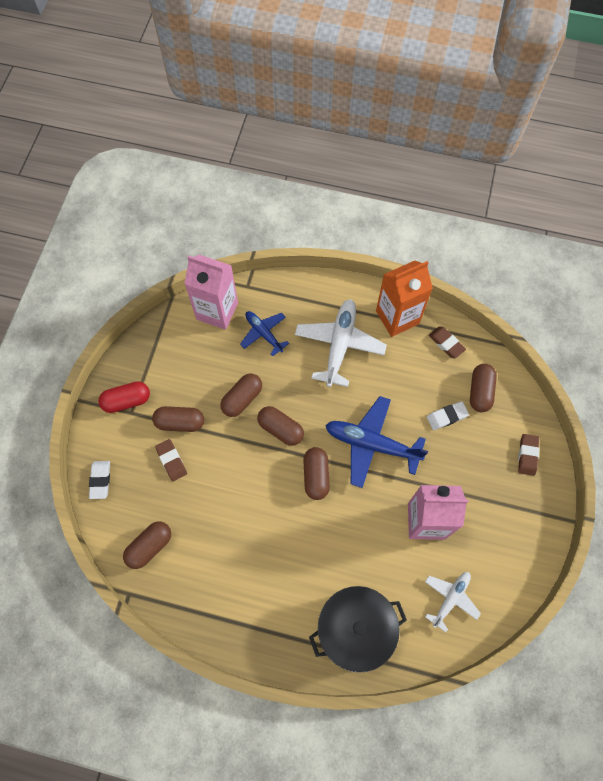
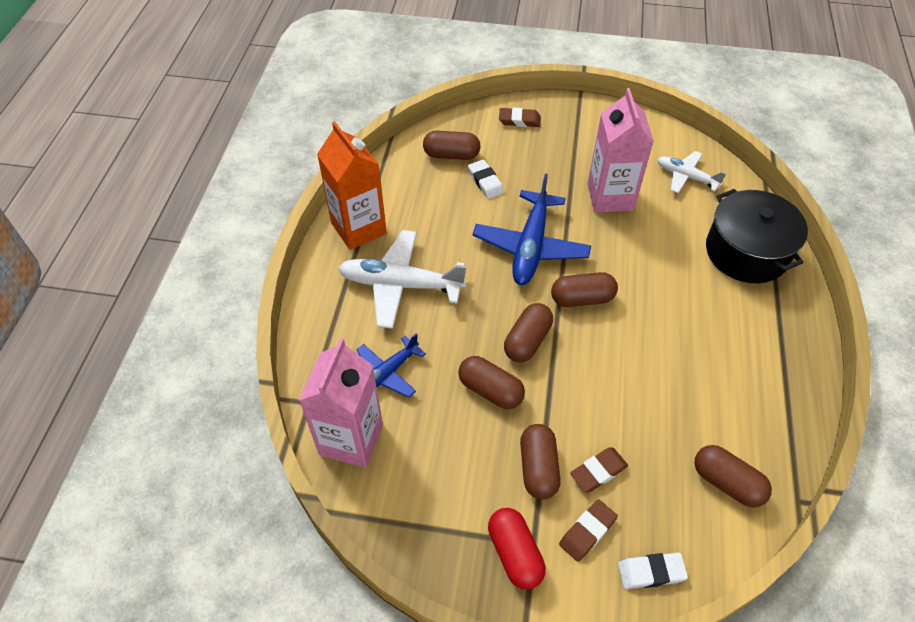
camera: 95 degrees left, 15 degrees down
brown eraser [429,326,466,358] -> brown eraser moved to [559,499,618,562]

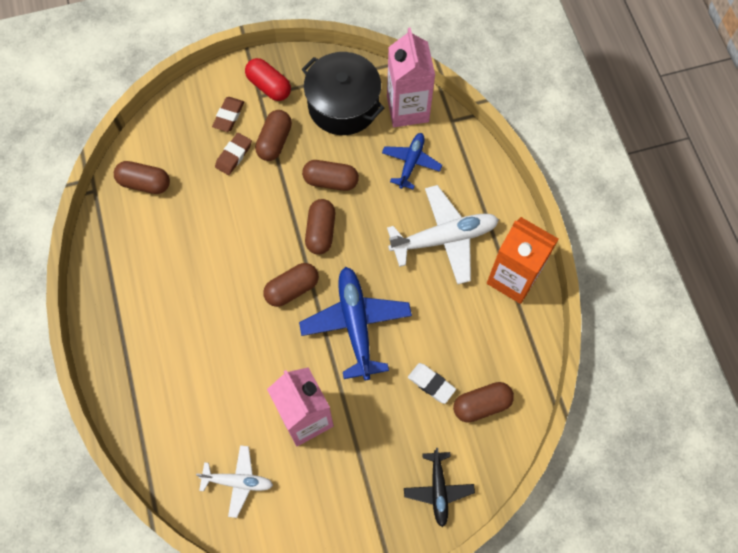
camera: 155 degrees right, 15 degrees up
brown eraser [499,108,541,127] -> black plane [404,448,475,527]
brown capsule [520,424,561,500] -> brown capsule turned 45 degrees clockwise [255,110,292,161]
white eraser [618,552,688,589] -> none
black pot [706,189,808,283] -> black pot moved to [302,52,384,135]

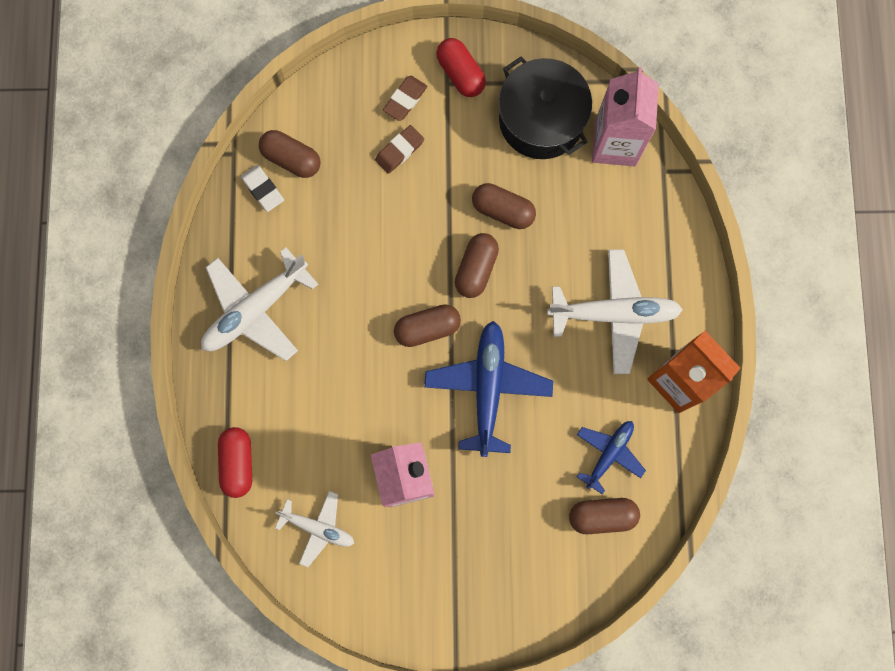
camera: 15 degrees right, 10 degrees up
brown capsule [255,110,292,161] -> none
blue plane [382,133,442,189] -> blue plane moved to [577,421,646,494]
black plane [404,448,475,527] -> none
white eraser [408,363,456,404] -> white eraser moved to [241,165,284,212]
none -> white plane [201,247,318,361]
none -> red capsule [218,427,252,498]

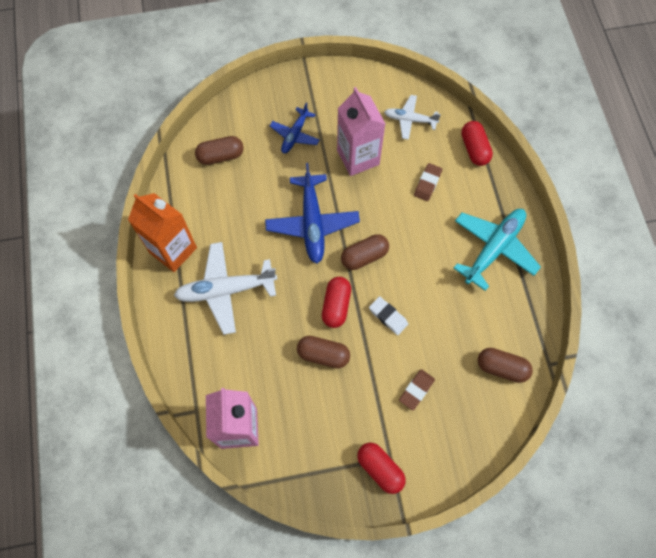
camera: 170 degrees right, 10 degrees down
white plane [201,247,318,361] -> turquoise plane [454,209,541,291]
white eraser [241,165,284,212] -> white eraser moved to [369,296,408,335]
brown eraser [383,76,427,121] -> brown eraser moved to [414,163,442,201]
brown capsule [455,233,499,298] -> red capsule [322,277,351,328]
black pot [499,57,592,159] -> none
blue plane [577,421,646,494] -> blue plane moved to [270,102,319,153]

